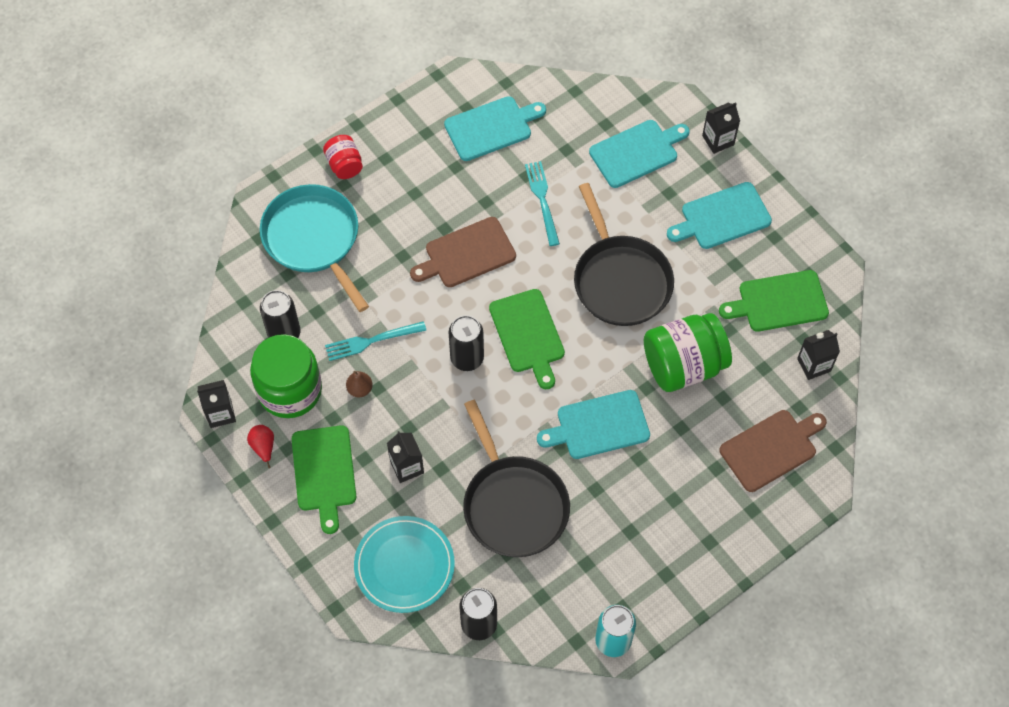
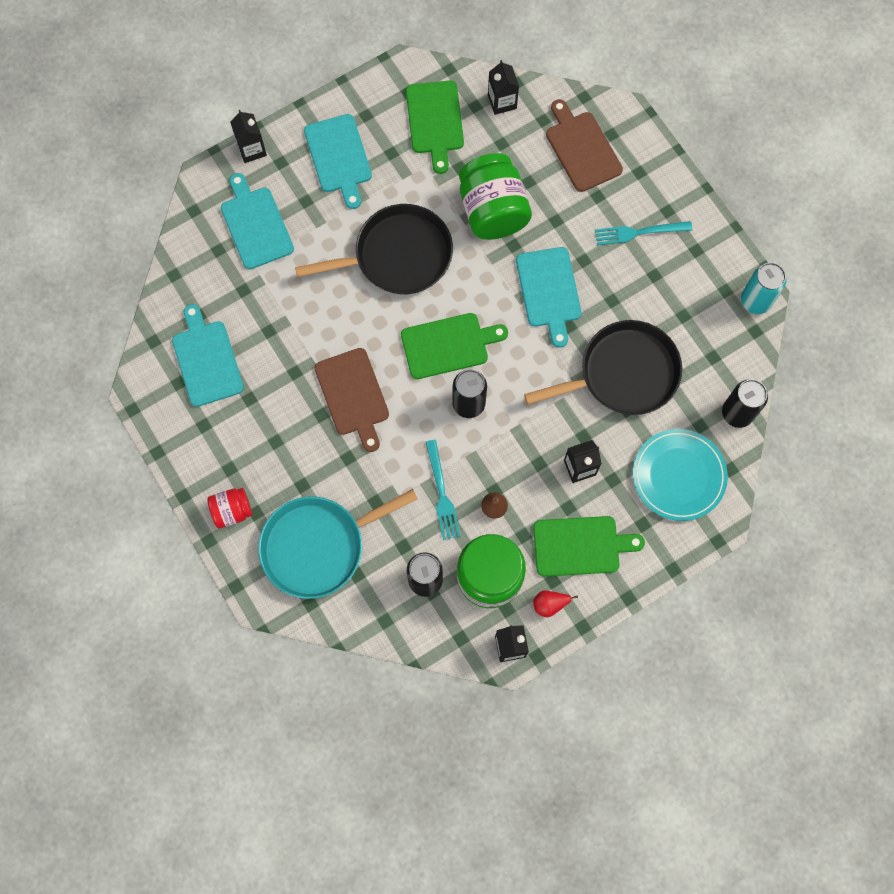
camera: 85 degrees left, 10 degrees up
turquoise fork [525,161,560,246] -> turquoise fork moved to [595,221,692,246]

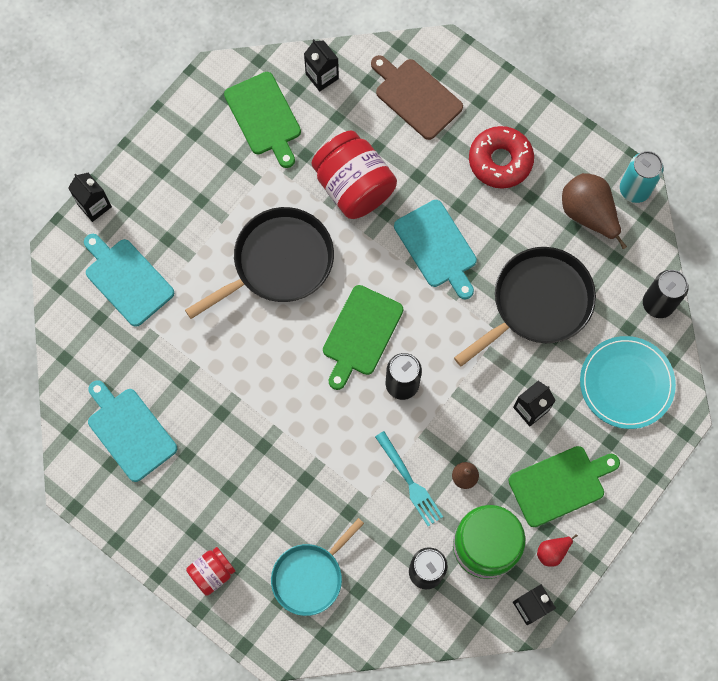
camera: 20 degrees left, 0 degrees up
turquoise pan [258,489,418,599] -> turquoise pan [271,518,364,616], size x0.67
turquoise cutting board [304,114,372,209] -> none
brown cutting board [314,348,389,452] -> none
green cutting board [401,313,508,379] -> green cutting board turned 150 degrees clockwise [323,285,403,390]
green jar [459,153,532,240] -> red jar [311,130,397,219]
turquoise fork [595,221,692,246] -> red donut [469,126,534,189]
none -> brown pear [562,173,627,249]

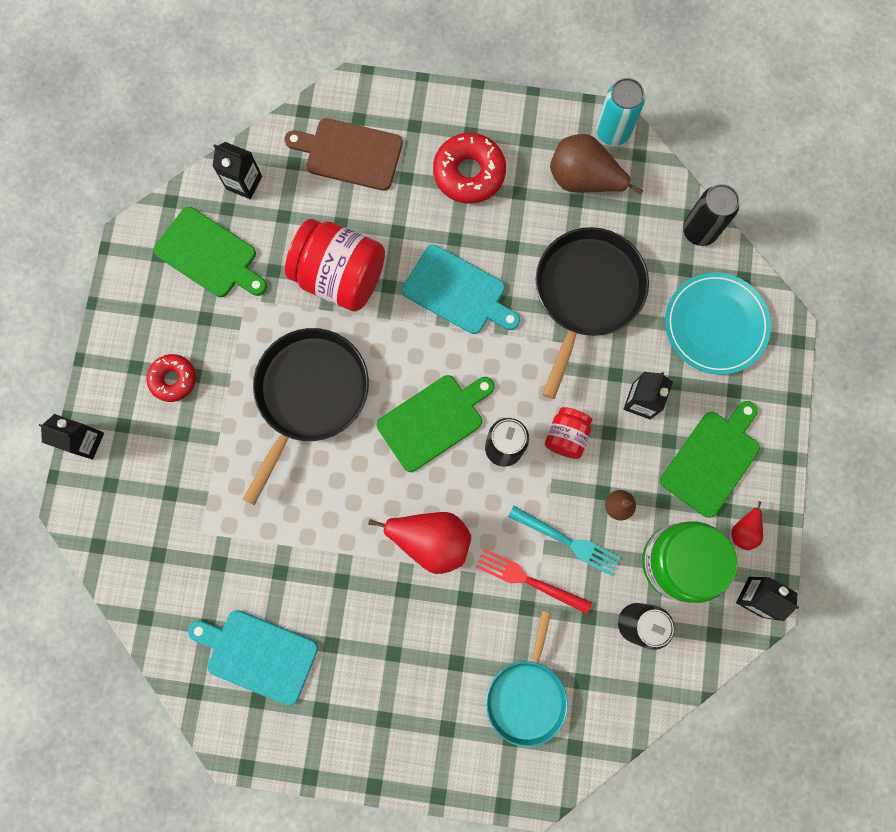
camera: 30 degrees left, 5 degrees up
turquoise cutting board [84,234,174,327] -> none
red jar [186,547,235,596] -> red jar moved to [545,407,592,459]
green cutting board [323,285,403,390] -> green cutting board turned 120 degrees counterclockwise [377,375,494,472]
none -> red donut [147,354,196,402]
none -> red pear [368,512,471,574]
none -> red fork [476,549,592,614]

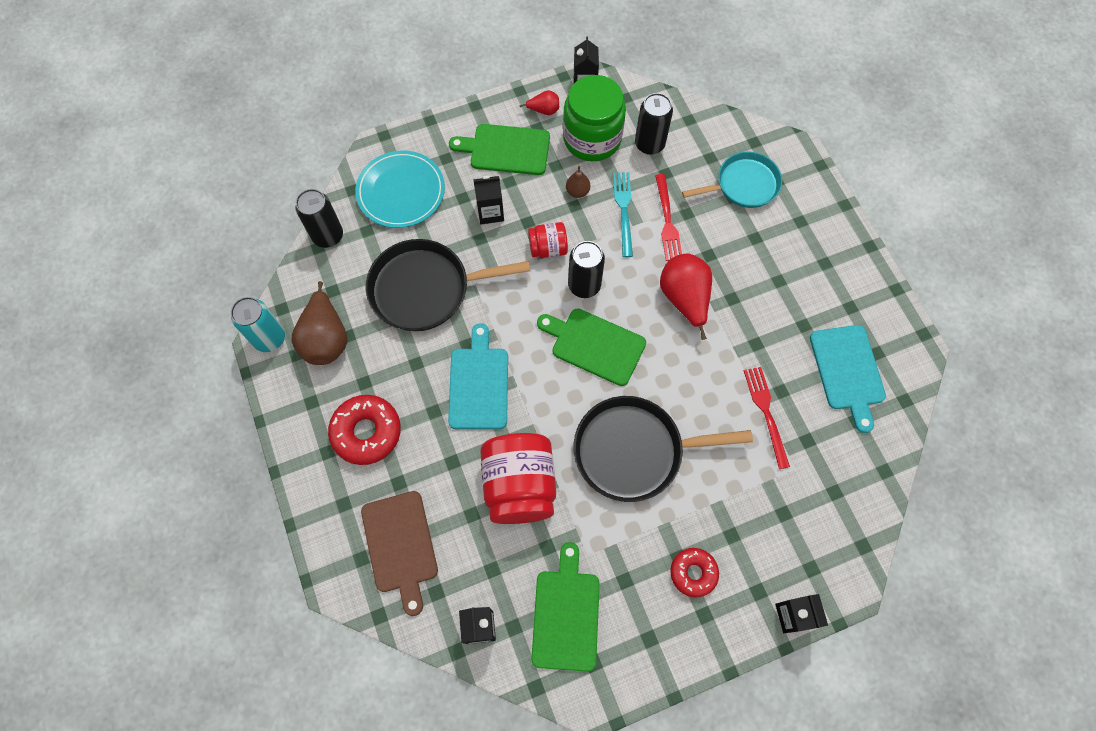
camera: 120 degrees left, 10 degrees down
none -> red fork [744,367,790,469]

